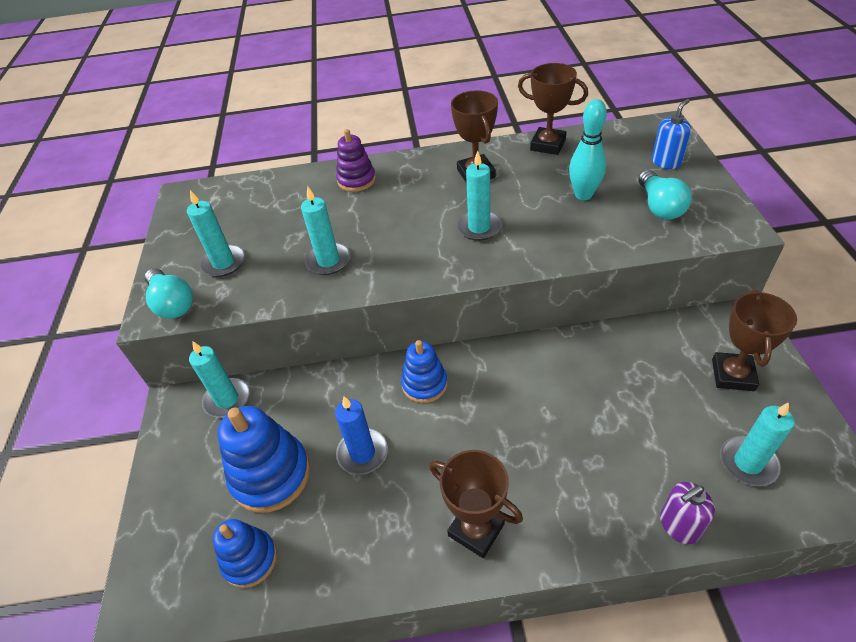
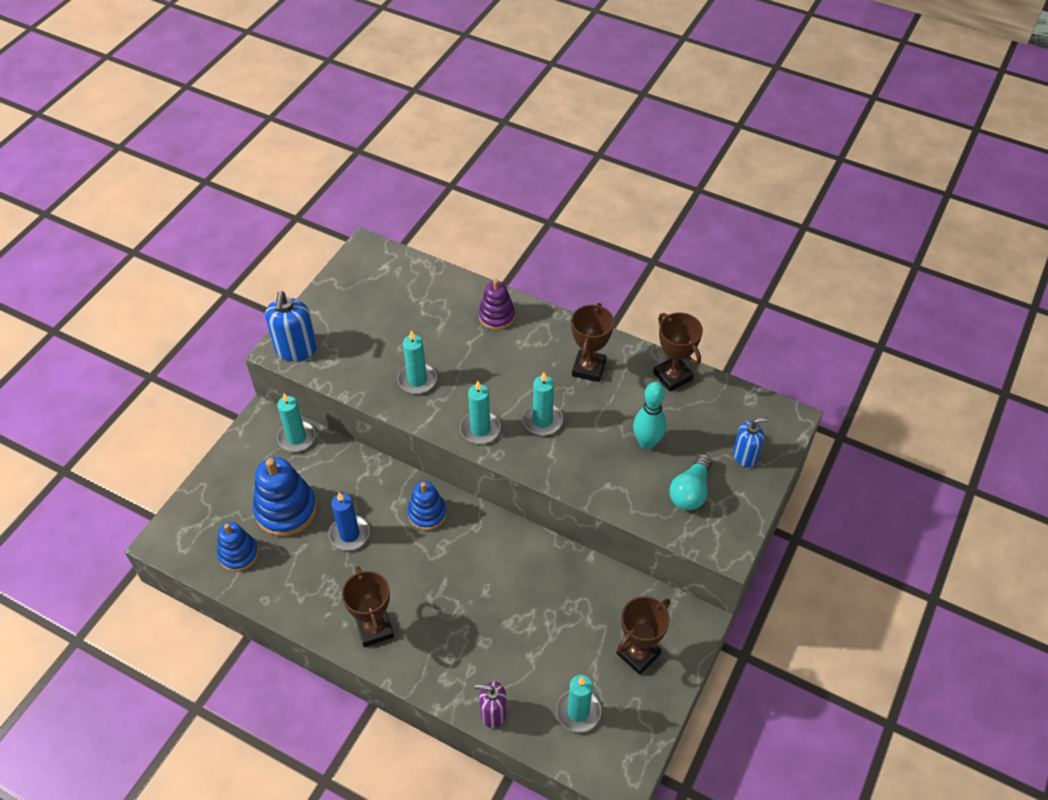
camera: 30 degrees right, 5 degrees up
turquoise light bulb [145,268,193,319] -> blue soap dispenser [265,291,317,361]
turquoise candle [187,190,245,277] -> turquoise candle moved to [460,381,501,444]

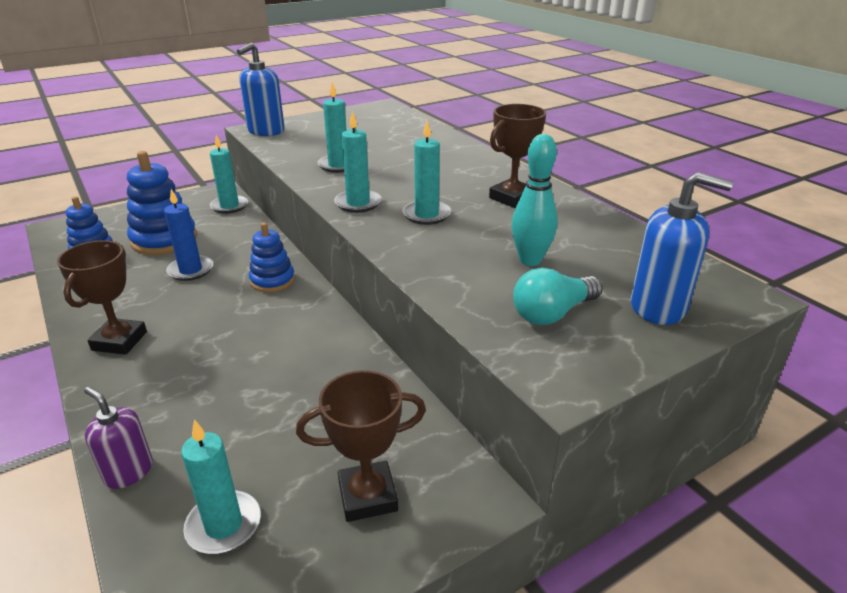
camera: 30 degrees right, 20 degrees down
purple stacking toy [479,279,515,330] -> none
brown trophy [653,313,703,392] -> none
blue soap dispenser [733,417,770,467] -> blue soap dispenser [631,172,733,325], size x1.53

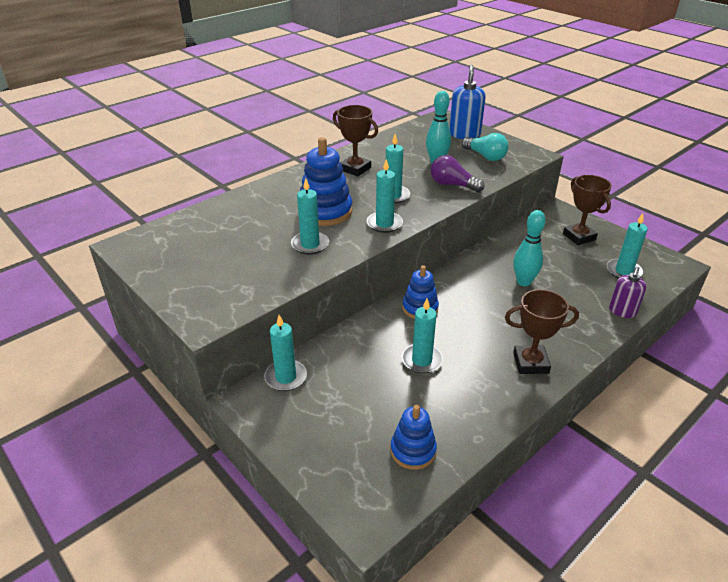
camera: 100 degrees left, 5 degrees up
blue stacking toy [127,151,197,255] -> blue stacking toy moved to [300,137,353,226]
blue candle [164,189,213,281] -> turquoise candle [402,299,443,374]
blue soap dispenser [237,43,285,136] -> none
none -> purple light bulb [431,155,485,192]
none -> turquoise bowling pin [513,210,546,286]

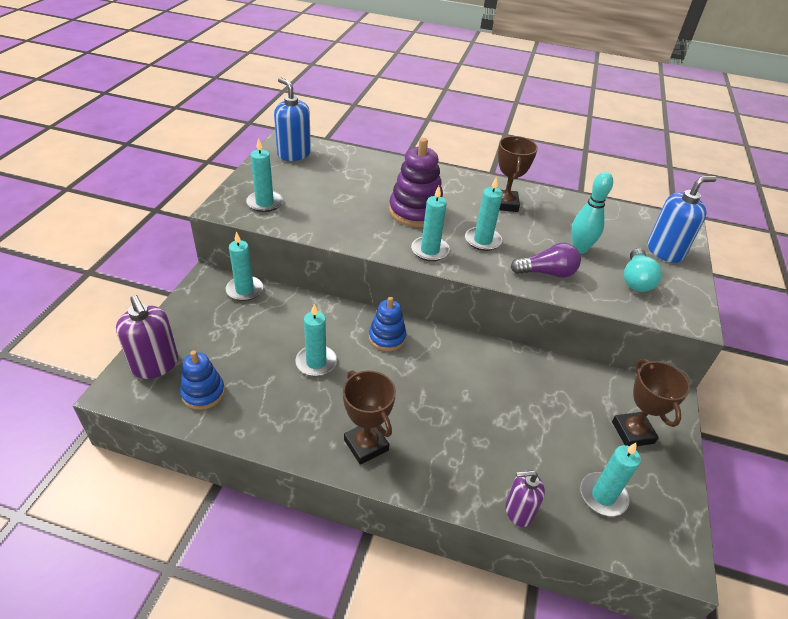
camera: 55 degrees right, 5 degrees up
turquoise candle [291,178,329,255] -> turquoise candle moved to [246,138,283,212]
blue stacking toy [300,137,353,226] -> purple stacking toy [389,138,443,227]
purple light bulb [431,155,485,192] -> purple light bulb turned 90 degrees clockwise [511,243,581,278]
turquoise bowling pin [513,210,546,286] -> none
brown trophy [563,175,612,245] -> brown trophy turned 45 degrees counterclockwise [612,359,690,446]
none -> purple soap dispenser [116,295,178,379]
none -> blue soap dispenser [274,77,311,161]

